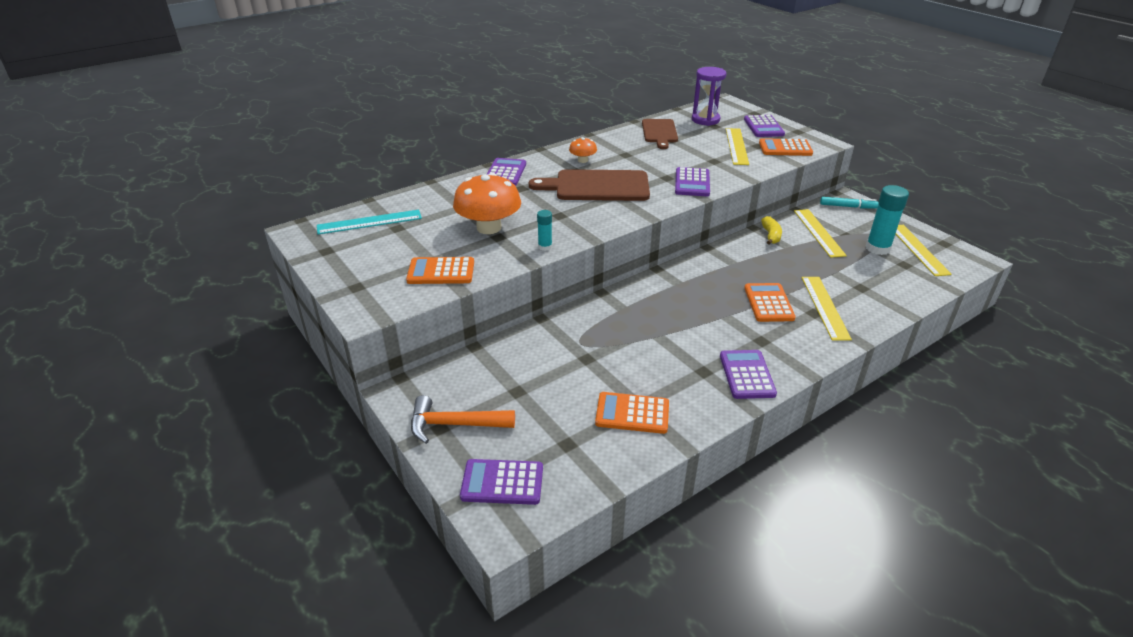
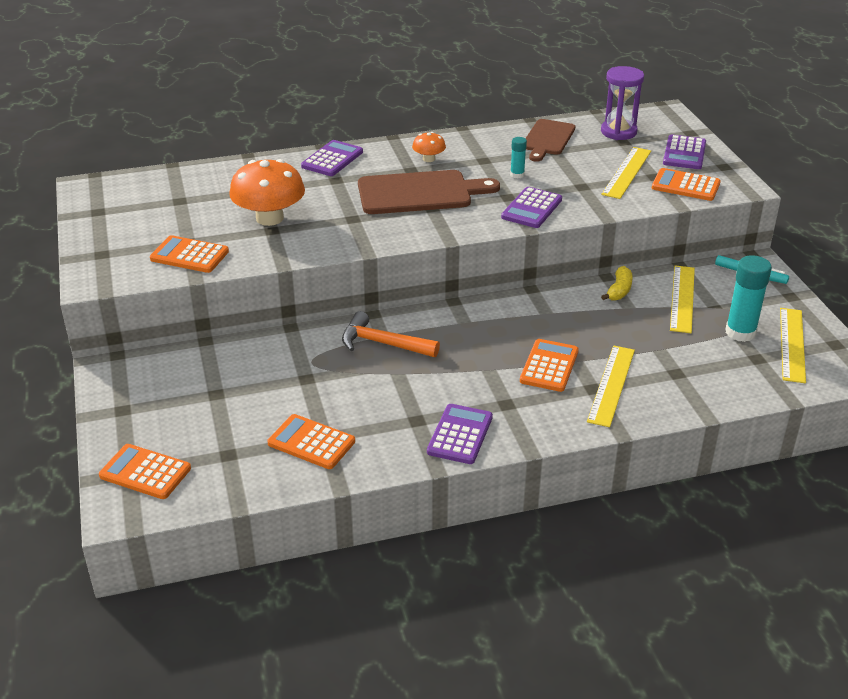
camera: 20 degrees right, 0 degrees up
turquoise ruler [317,210,422,235] -> none
orange hammer [411,395,515,444] -> orange hammer moved to [342,311,440,357]
purple calculator [460,459,543,505] -> orange calculator [99,444,191,499]
brown cutting board [529,169,650,201] -> brown cutting board turned 150 degrees clockwise [358,170,500,214]
turquoise glue stick [537,210,552,251] -> turquoise glue stick moved to [510,137,527,178]

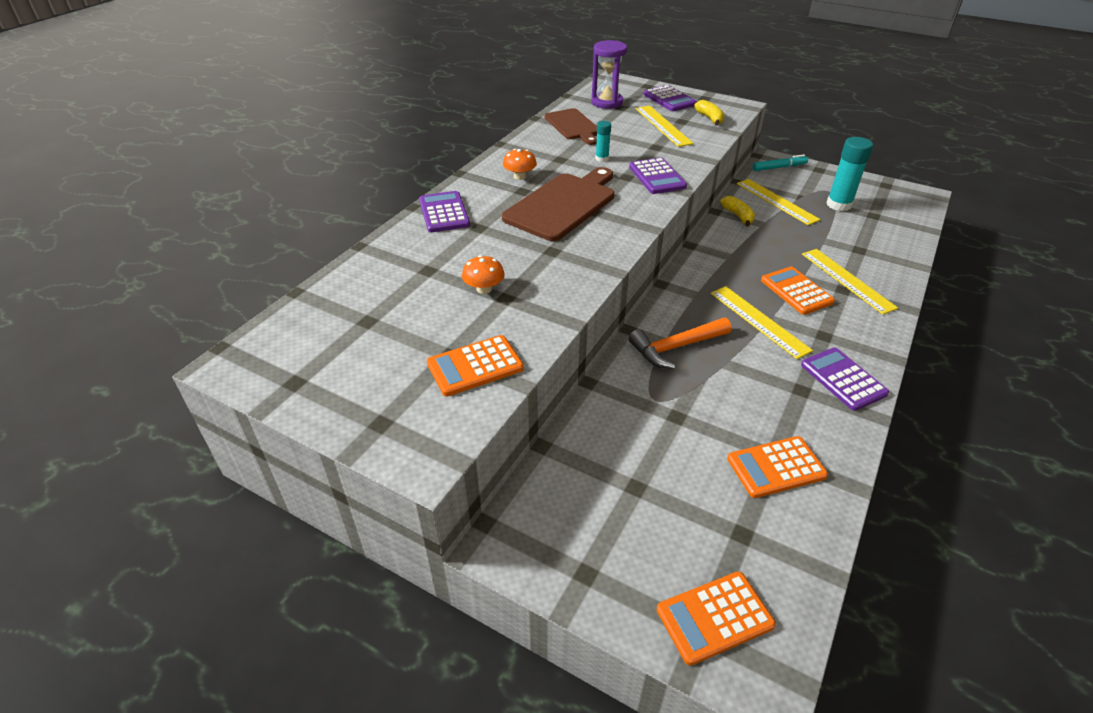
camera: 45 degrees left, 5 degrees up
orange mushroom [229,159,305,226] -> orange mushroom [462,255,505,294], size x0.49
orange calculator [652,168,721,201] -> yellow banana [694,100,725,125]
yellow ruler [780,308,806,383] -> yellow ruler moved to [711,286,813,359]

